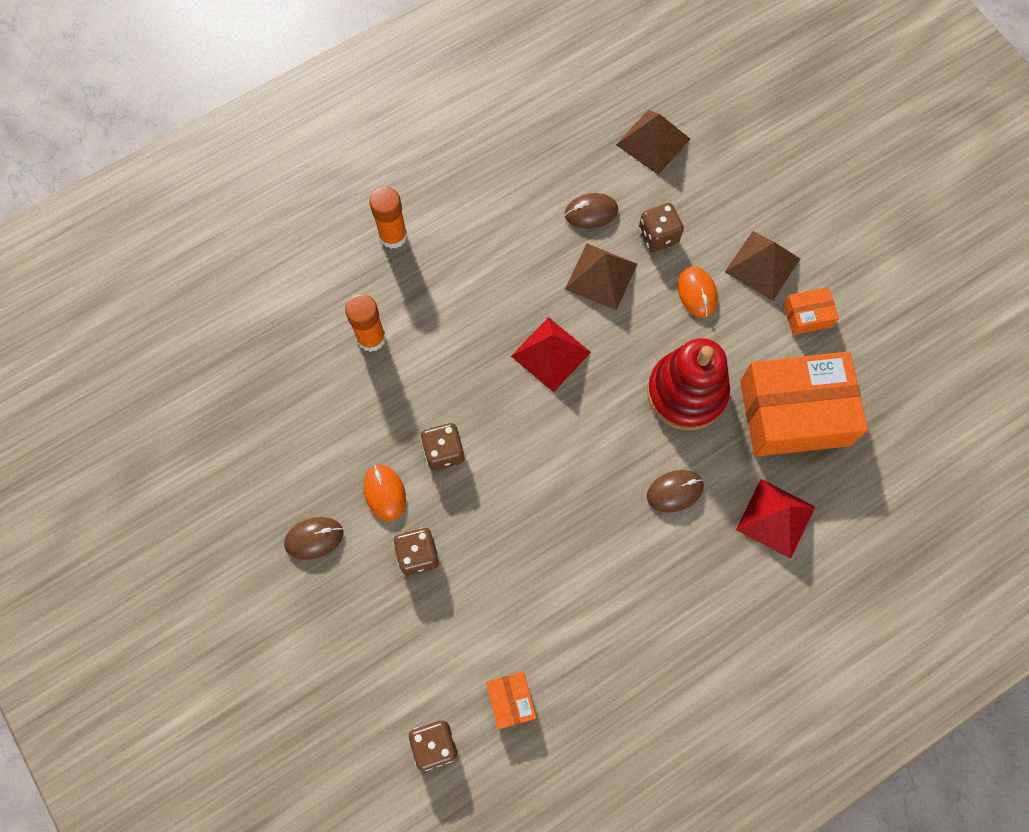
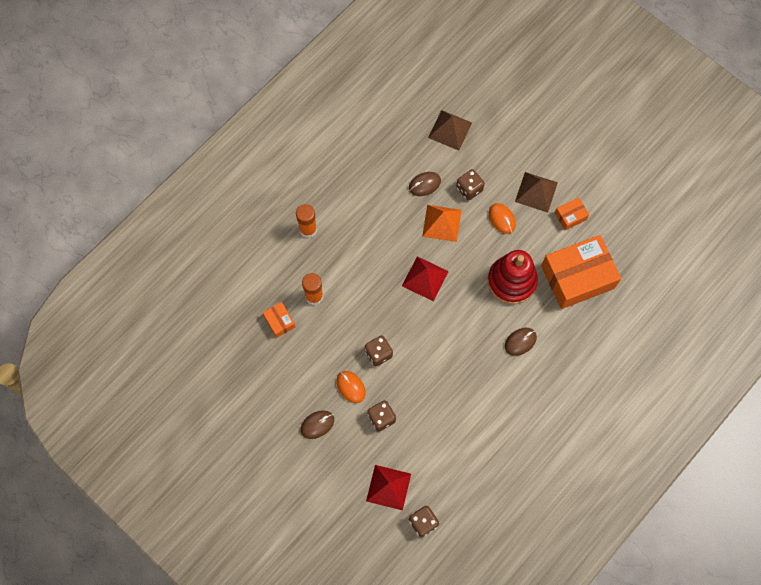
camera: 15 degrees left, 0 degrees up
orange box [486,671,536,729] -> orange box moved to [263,302,295,338]
brown pyramid [565,243,637,310] -> orange pyramid [422,205,462,242]
red pyramid [736,479,815,559] -> red pyramid moved to [366,465,411,510]

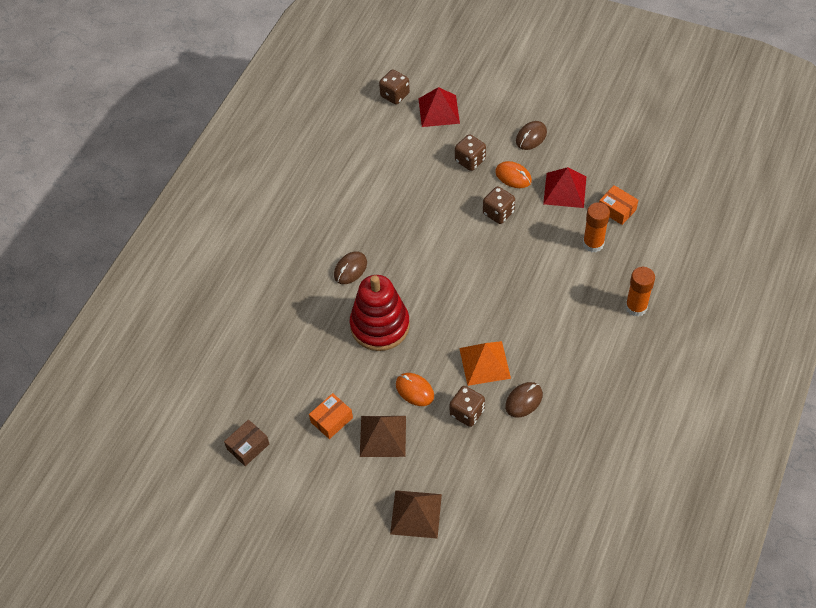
camera: 165 degrees right, 15 degrees down
red pyramid [402,256,449,301] -> red pyramid moved to [543,167,586,208]
brown pyramid [428,110,472,151] -> brown pyramid moved to [390,490,442,539]
orange box [541,235,621,309] -> none
none -> brown box [224,419,269,466]

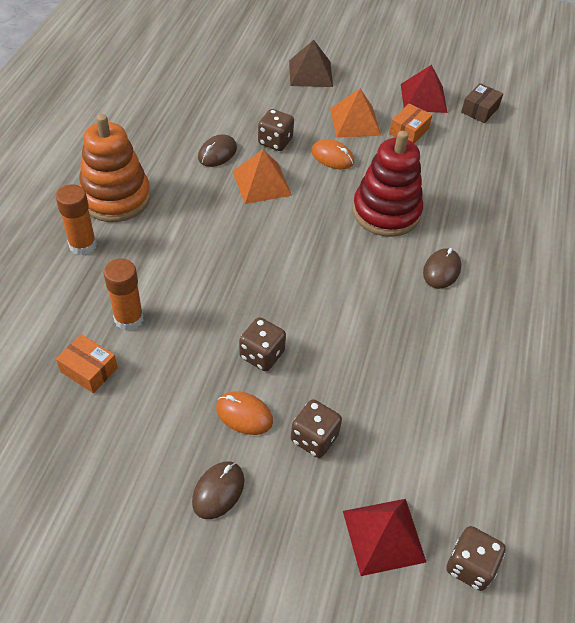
camera: 165 degrees right, 5 degrees down
brown pyramid [360,416,406,457] -> orange pyramid [330,89,381,138]
red pyramid [543,167,586,208] -> red pyramid moved to [401,65,448,113]
none -> orange stacking toy [79,114,151,222]

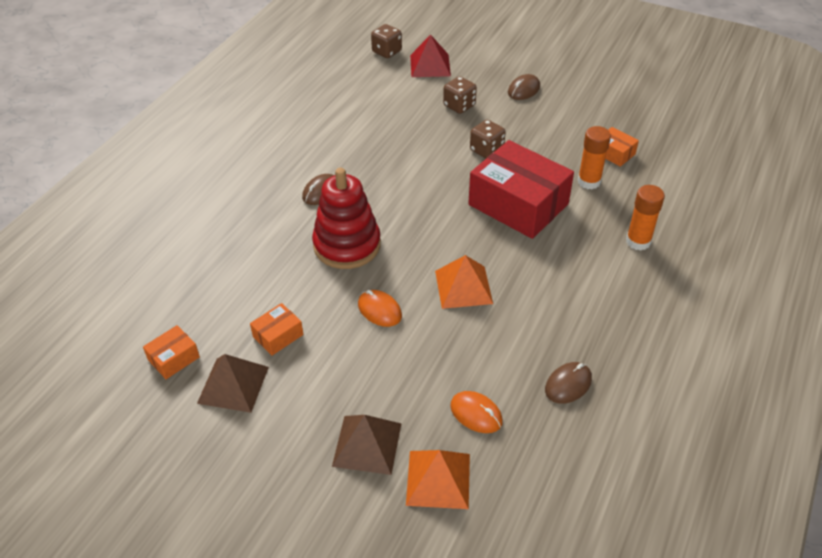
camera: 165 degrees left, 5 degrees down
orange stacking toy [79,114,151,222] -> none
brown mouse [198,134,237,167] -> brown mouse moved to [545,362,592,404]
orange mouse [216,391,273,435] -> orange mouse moved to [450,391,503,433]
brown dice [258,109,294,151] -> none
orange pyramid [330,89,381,138] -> orange pyramid moved to [406,450,470,509]
red pyramid [401,65,448,113] -> brown pyramid [197,354,269,413]
brown box [461,83,503,123] -> orange box [143,325,200,379]
none -> red box [468,140,574,239]

